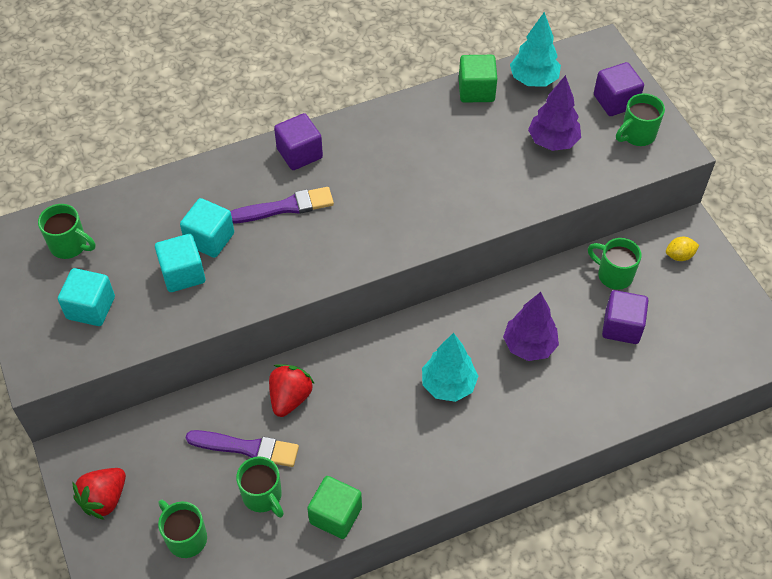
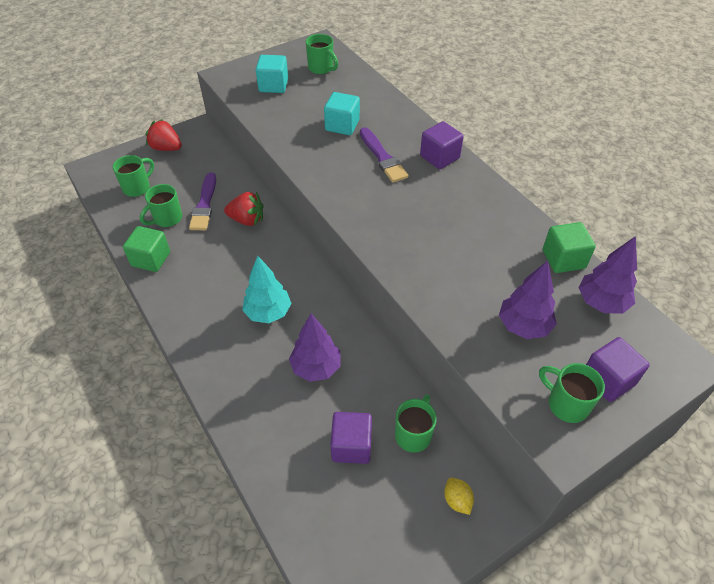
camera: 80 degrees right, 5 degrees down
green mug [38,204,95,259] -> green mug turned 60 degrees counterclockwise [306,34,338,74]
turquoise cube [155,234,205,292] -> none
turquoise tree [510,12,561,86] -> purple tree [579,236,637,314]

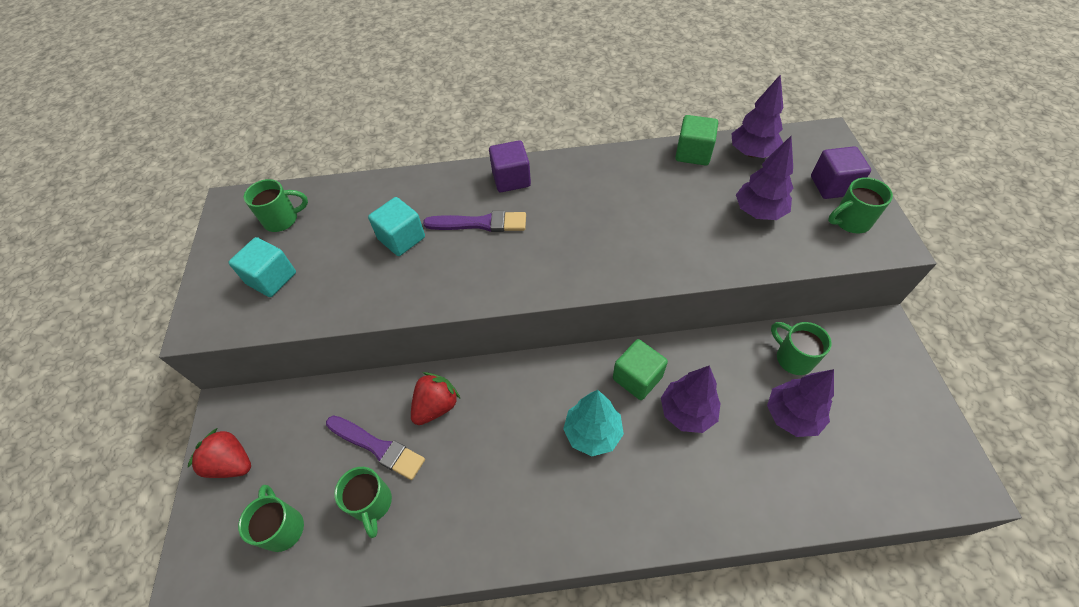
camera: 60 degrees left, 5 degrees up
green cube [123,226,170,272] -> green cube moved to [613,339,668,400]
red strawberry [145,119,182,151] -> red strawberry turned 60 degrees clockwise [188,428,251,478]
purple cube [330,412,372,464] -> purple tree [767,369,834,437]
yellow lemon [444,478,474,515] -> none

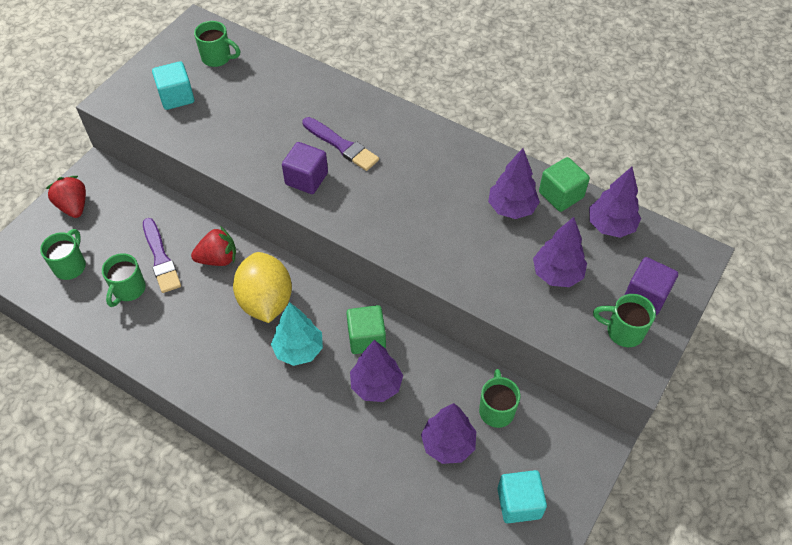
camera: 35 degrees right, 0 degrees up
turquoise cube [368,197,425,256] -> turquoise cube moved to [497,470,547,523]
purple cube [489,140,531,192] -> purple cube moved to [282,142,328,194]
none -> yellow lemon [233,252,292,323]
none -> purple tree [488,148,540,219]

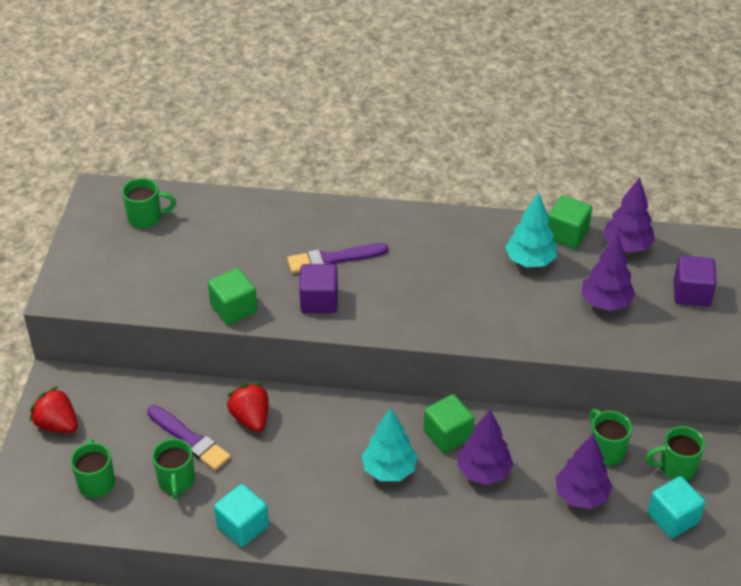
camera: 25 degrees left, 10 degrees down
turquoise cube [152,61,194,110] -> turquoise cube moved to [214,484,269,547]
red strawberry [191,226,236,266] -> red strawberry turned 75 degrees counterclockwise [226,383,269,432]
yellow lemon [233,252,292,323] -> none
purple brush [302,117,379,171] -> purple brush turned 150 degrees clockwise [287,243,388,273]
purple tree [488,148,540,219] -> turquoise tree [505,192,557,267]
green mug [593,294,656,347] -> green mug moved to [645,426,705,480]
none -> green cube [208,268,257,325]

